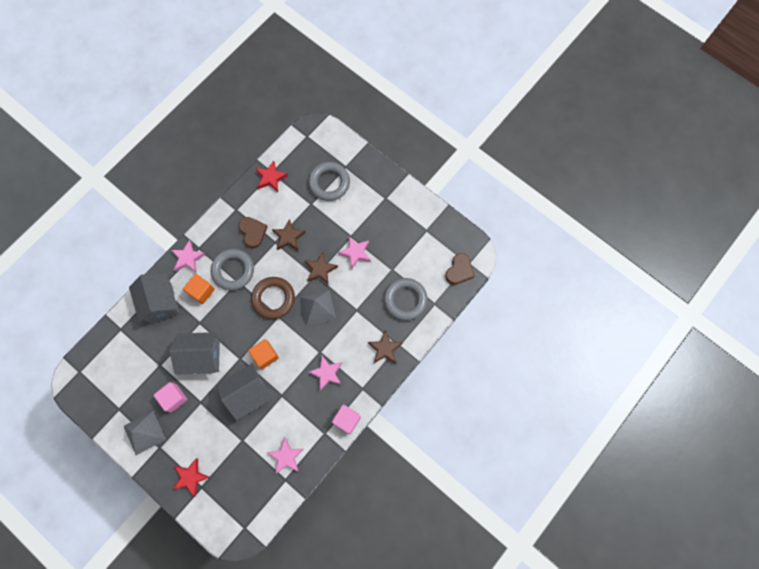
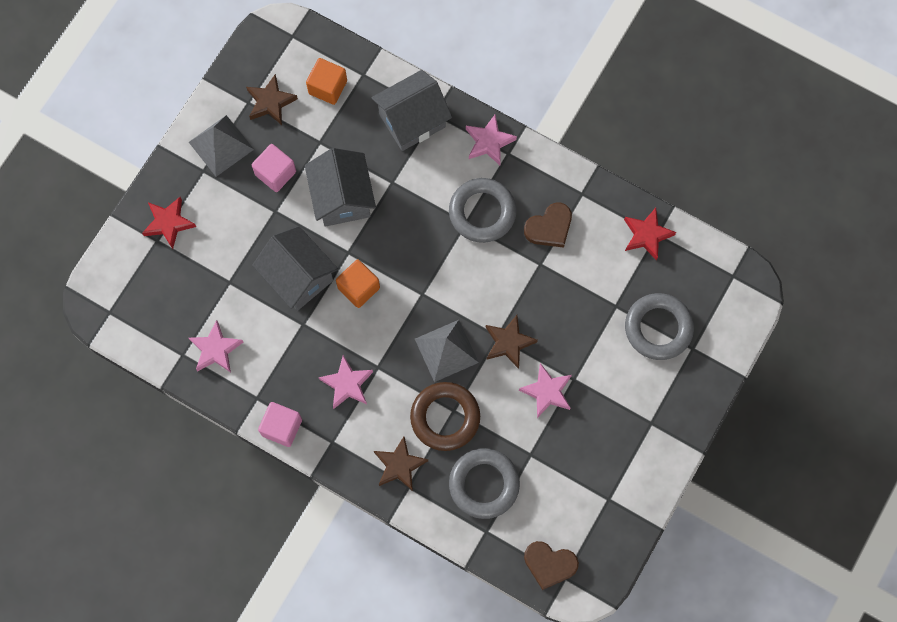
camera: 80 degrees right, 0 degrees up
orange cube [183,274,215,304] -> orange cube moved to [306,58,347,105]
brown ring [251,277,295,319] -> brown ring moved to [410,382,480,451]
brown star [272,219,306,251] -> brown star moved to [246,74,298,125]

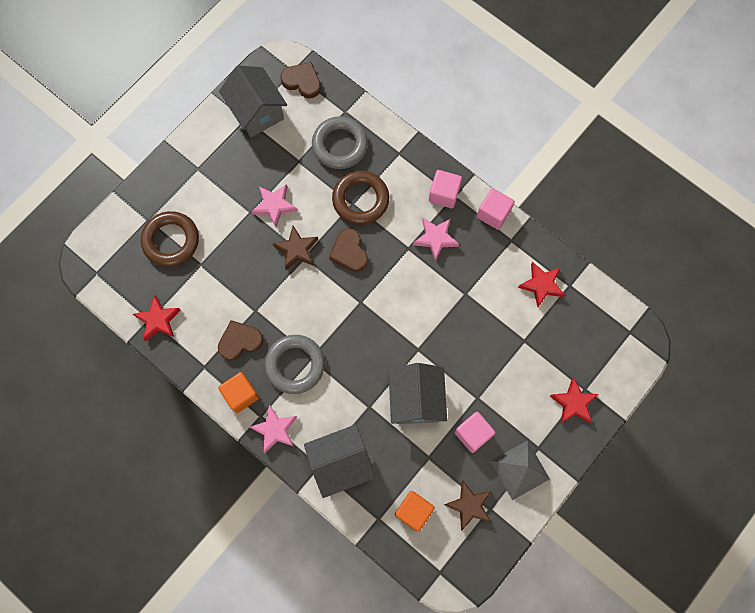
camera: 170 degrees left, 0 degrees up
pink star [189,320,243,373] -> red star [518,262,565,307]
grey house [252,226,338,311] -> grey house moved to [219,65,287,137]
orange cube [336,260,380,308] -> orange cube moved to [218,372,259,413]
brown star [374,437,428,491] -> none
grey pyramid [415,320,479,382] -> brown heart [329,228,368,272]
grey ring [625,293,694,360] -> brown ring [141,211,199,267]
none -> pink cube [429,170,462,208]

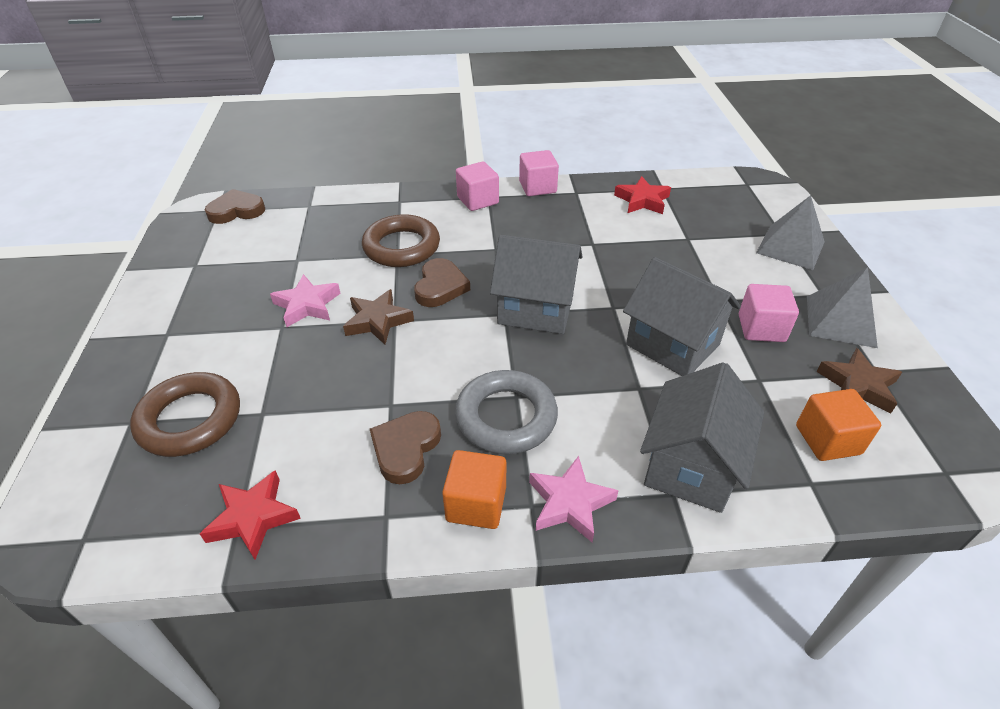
camera: 45 degrees left, 30 degrees down
grey house [219,65,287,137] -> grey house moved to [490,235,583,334]
grey ring [312,116,368,169] -> none
brown heart [329,228,368,272] -> brown heart turned 105 degrees counterclockwise [414,258,470,307]
pink star [413,218,459,261] -> none
red star [550,378,599,424] -> grey pyramid [756,195,825,270]

